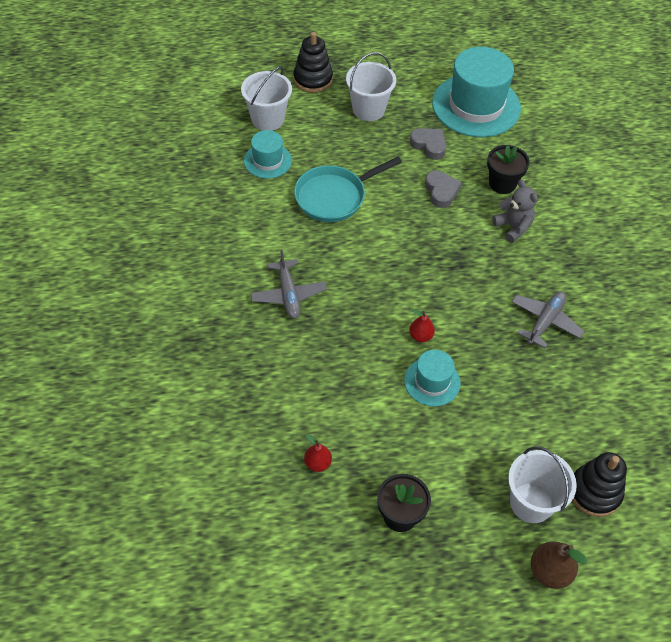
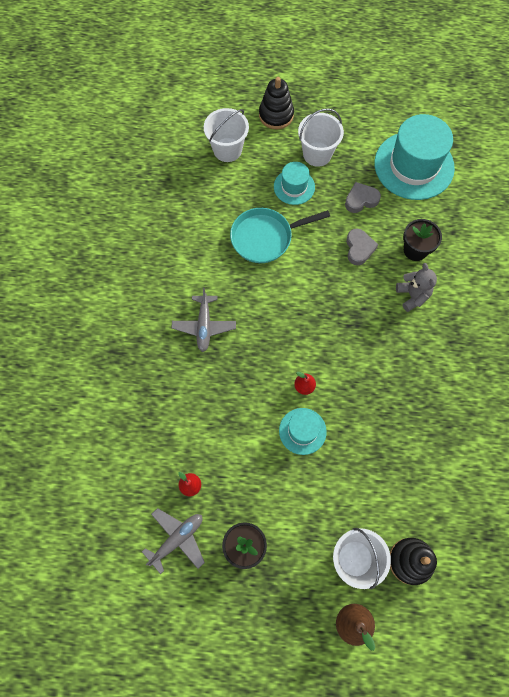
camera: 15 degrees right, 15 degrees up
turquoise hat [244,130,292,179] -> turquoise hat moved to [274,162,315,205]
grey heart [409,128,447,160] -> grey heart turned 75 degrees counterclockwise [345,182,381,213]
grey plane [512,292,585,348] -> grey plane moved to [142,508,205,574]

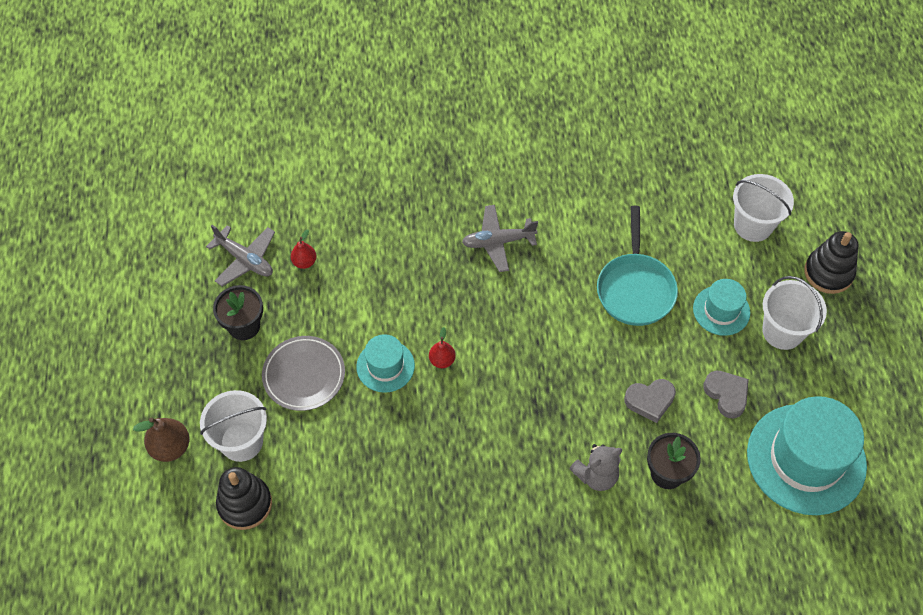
camera: 80 degrees right, 10 degrees down
turquoise pan [230,208,330,263] -> turquoise pan turned 150 degrees counterclockwise [597,206,678,326]
none -> grey plate [262,336,345,411]

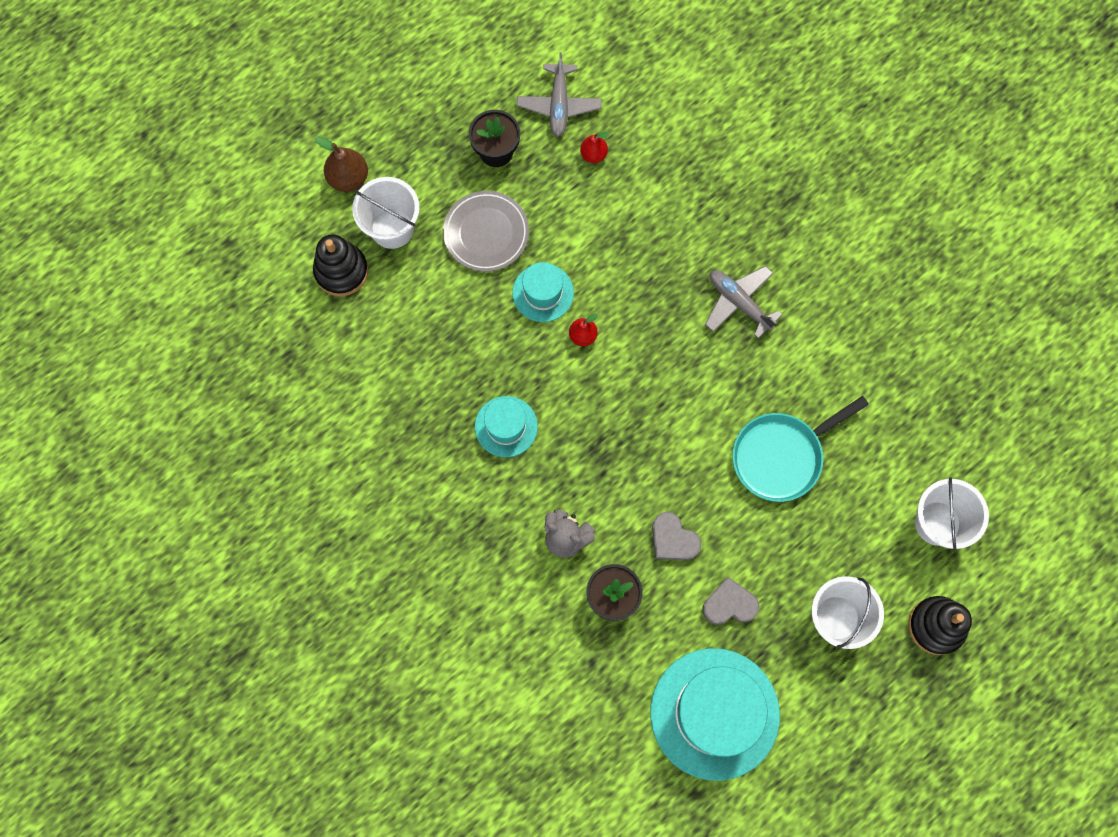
camera: 55 degrees right, 15 degrees up
turquoise hat [693,279,750,336] -> turquoise hat moved to [475,396,538,457]
grey heart [704,371,749,418] -> grey heart turned 120 degrees counterclockwise [702,577,759,625]

